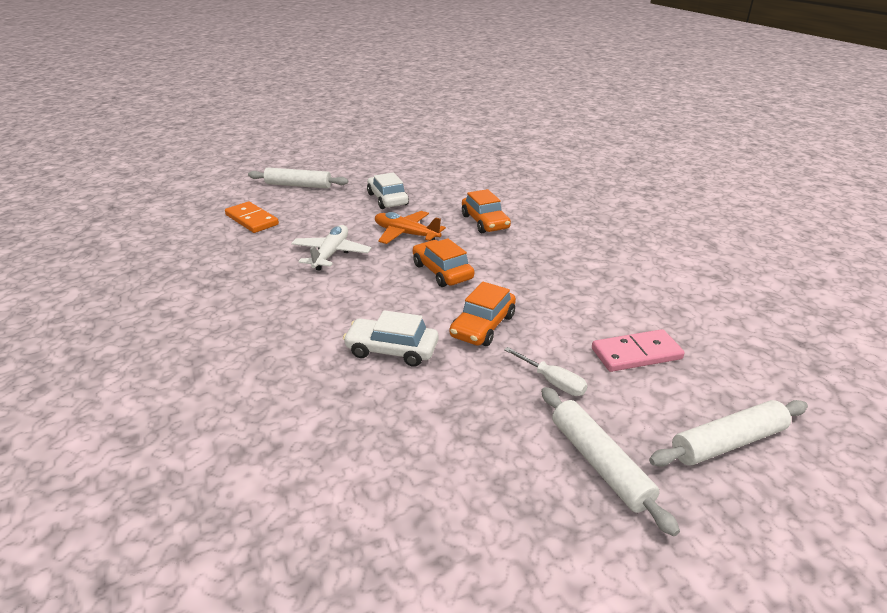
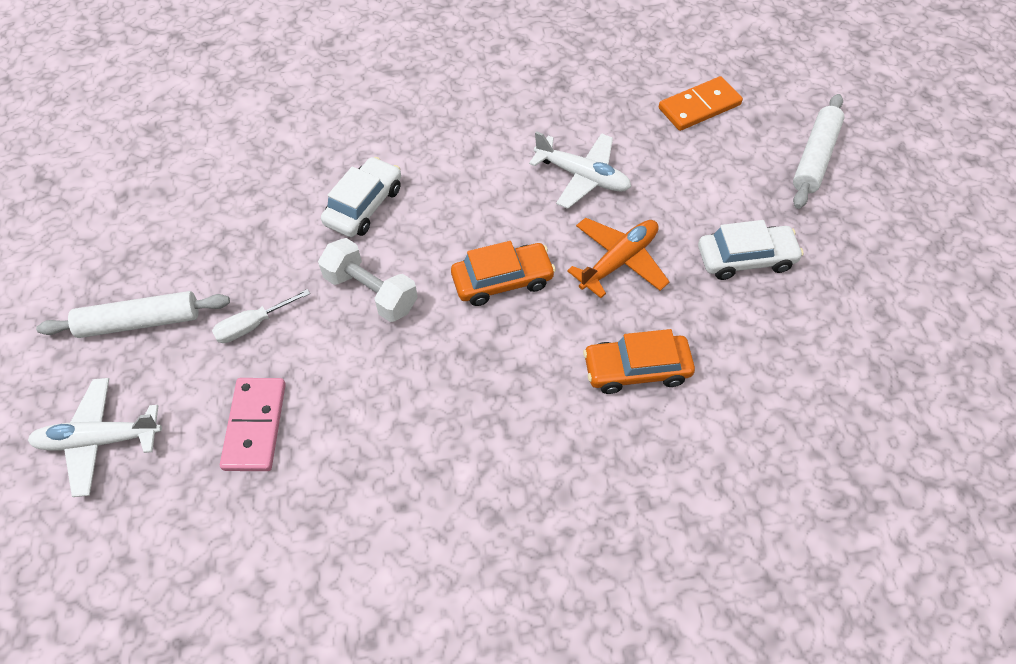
camera: 105 degrees right, 25 degrees up
orange car [449,282,516,346] -> white dumbbell [318,238,418,322]
white rolling pin [649,400,808,467] -> white plane [28,378,162,497]

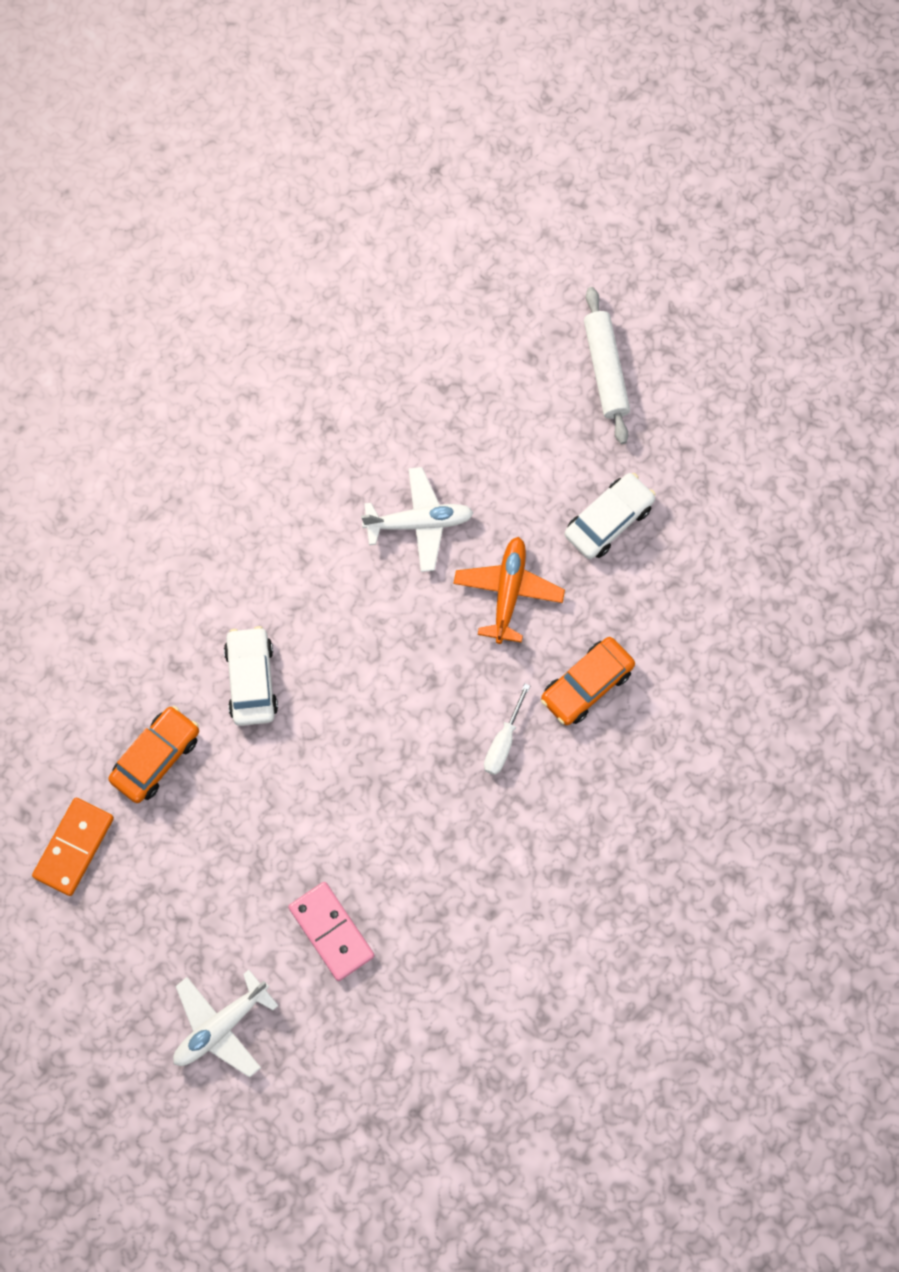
camera: 35 degrees left, 15 degrees up
white rolling pin [36,291,230,338] -> none
white screwdriver [212,289,310,343] -> white screwdriver moved to [484,684,530,775]
white dumbbell [318,238,418,322] -> none
orange car [451,241,556,306] -> orange car moved to [109,706,199,803]
orange domino [659,76,743,131] -> orange domino moved to [32,798,114,896]

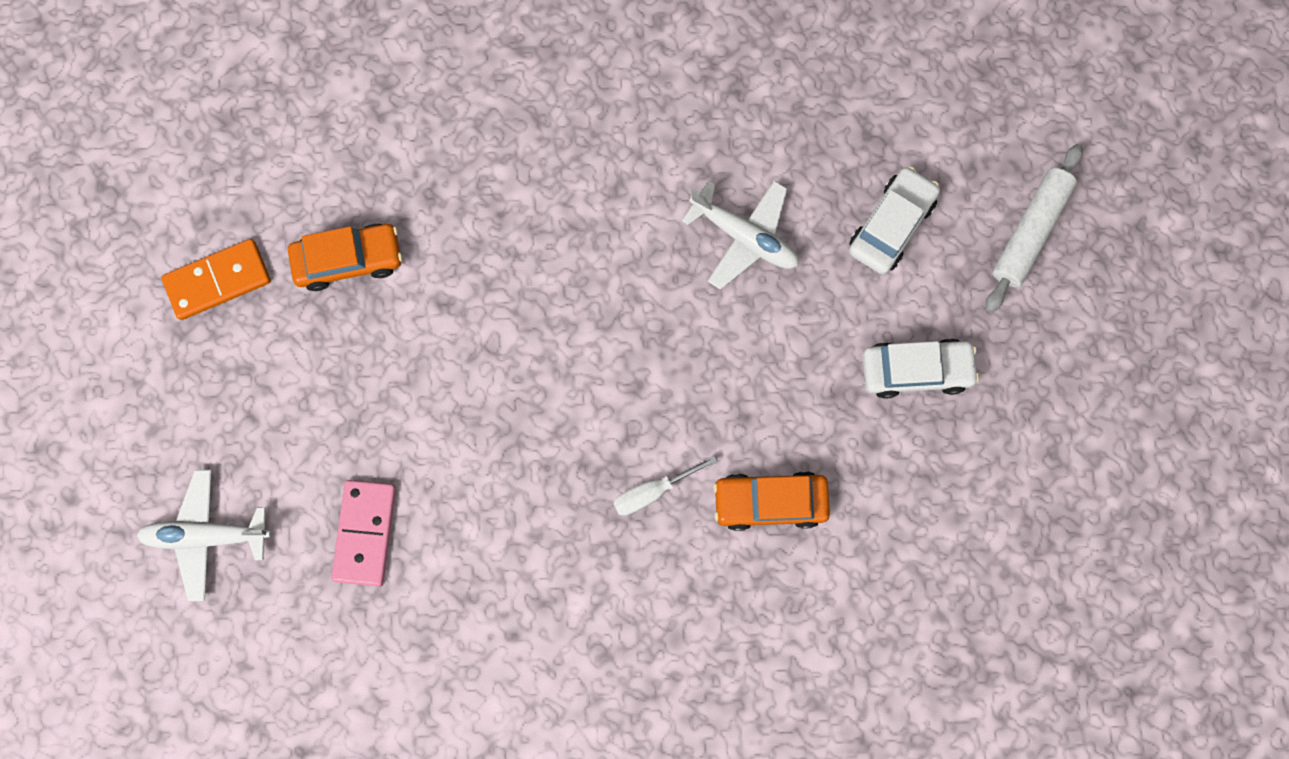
camera: 40 degrees right, 5 degrees up
white car [224,626,278,726] -> white car moved to [849,166,940,274]
orange plane [454,537,565,644] -> none

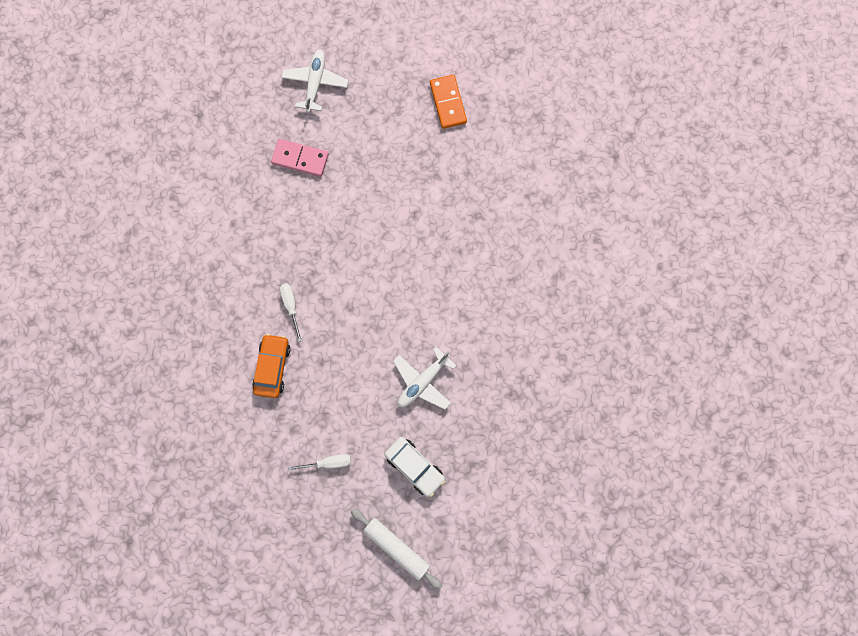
camera: 100 degrees right, 0 degrees up
orange car [288,224,402,291] -> none
white car [863,339,979,399] -> white screwdriver [288,454,351,471]

